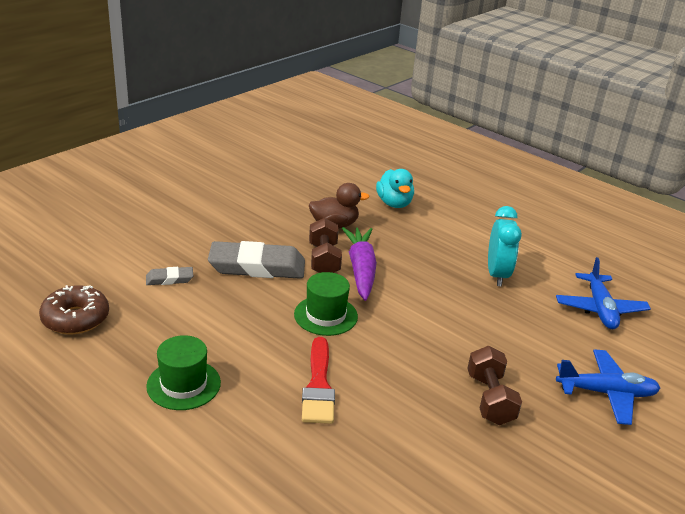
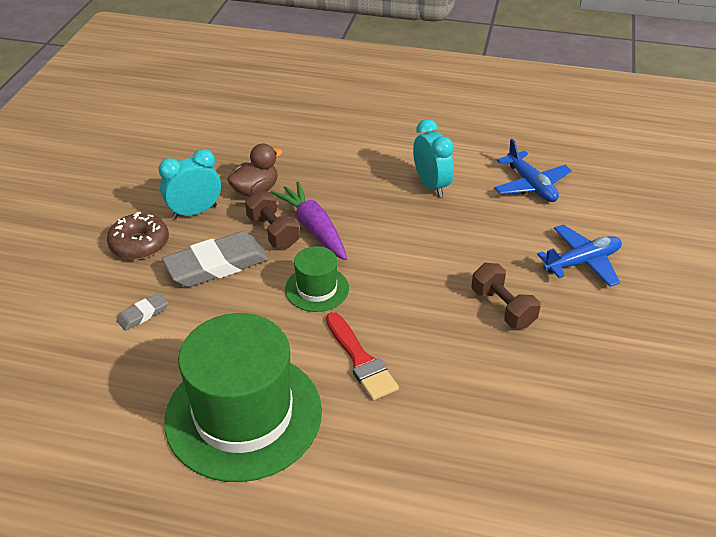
camera: 25 degrees left, 10 degrees up
brown donut [39,285,109,334] -> brown donut moved to [107,212,169,260]
green hat [146,335,221,410] -> green hat [164,313,322,482], size x2.11
turquoise duck [376,169,414,208] -> none
none -> turquoise clock [158,149,221,219]

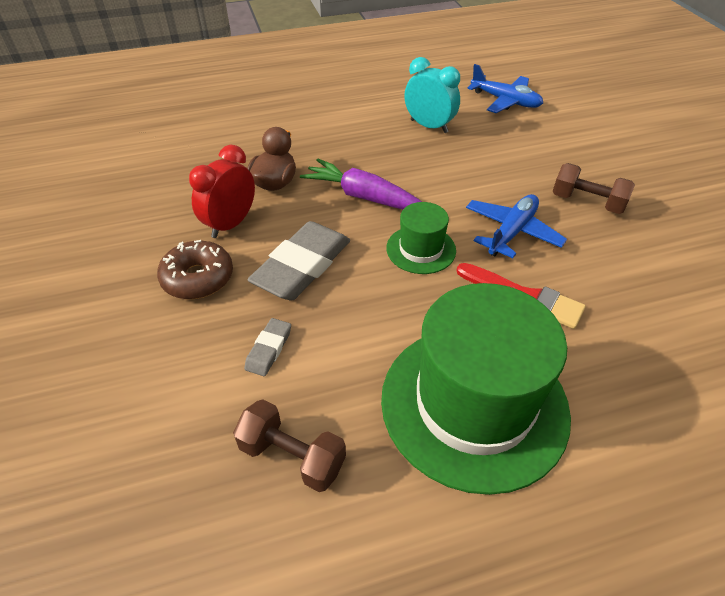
camera: 30 degrees left, 5 degrees up
turquoise clock [158,149,221,219] -> red clock [189,145,255,238]
brown dumbbell [245,190,300,249] -> brown dumbbell moved to [233,399,346,492]
blue plane [537,224,622,287] -> blue plane moved to [466,194,567,258]

